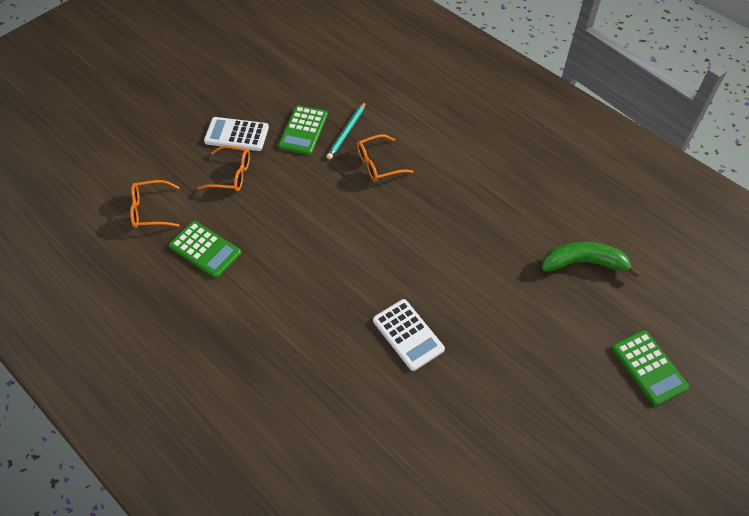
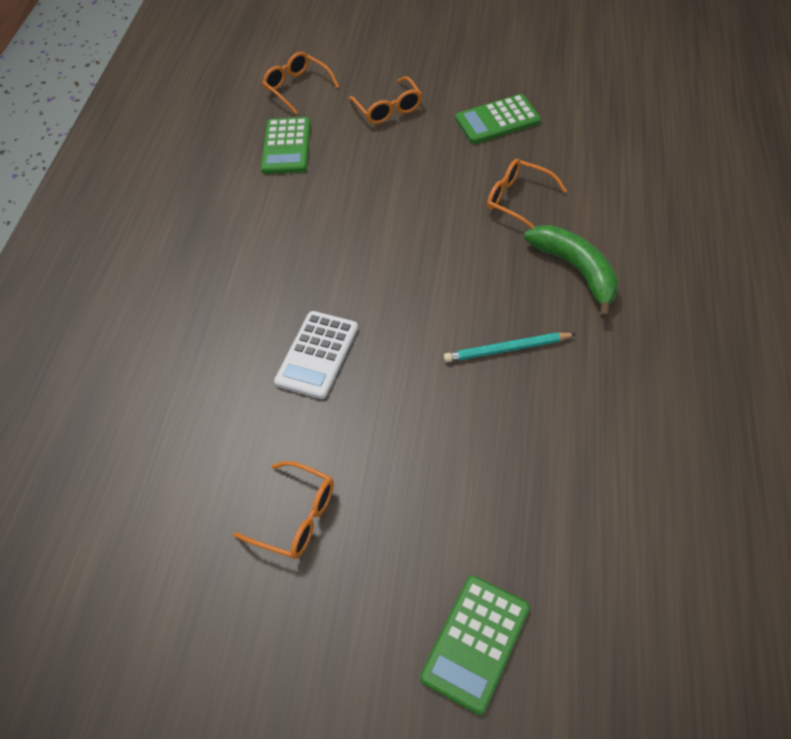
camera: 60 degrees right, 0 degrees up
white calculator [204,117,269,151] -> none
turquoise pencil [326,102,366,159] -> turquoise pencil moved to [444,332,576,362]
green banana [542,242,641,277] -> green banana moved to [524,225,618,319]
none -> orange glasses [233,461,334,559]

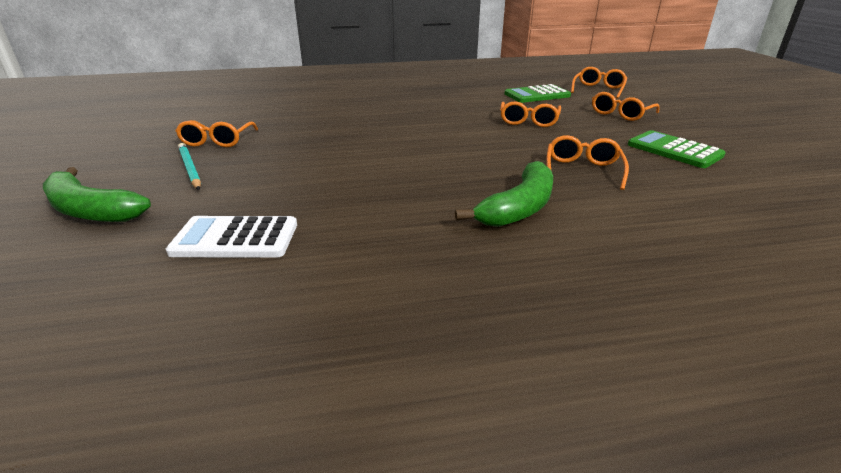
camera: 65 degrees right, 25 degrees down
white calculator [274,311,358,399] -> white calculator moved to [166,216,297,258]
green calculator [420,576,530,715] -> green banana [43,167,151,222]
turquoise pencil [444,332,576,362] -> turquoise pencil moved to [178,143,201,190]
none -> orange glasses [500,101,561,127]

